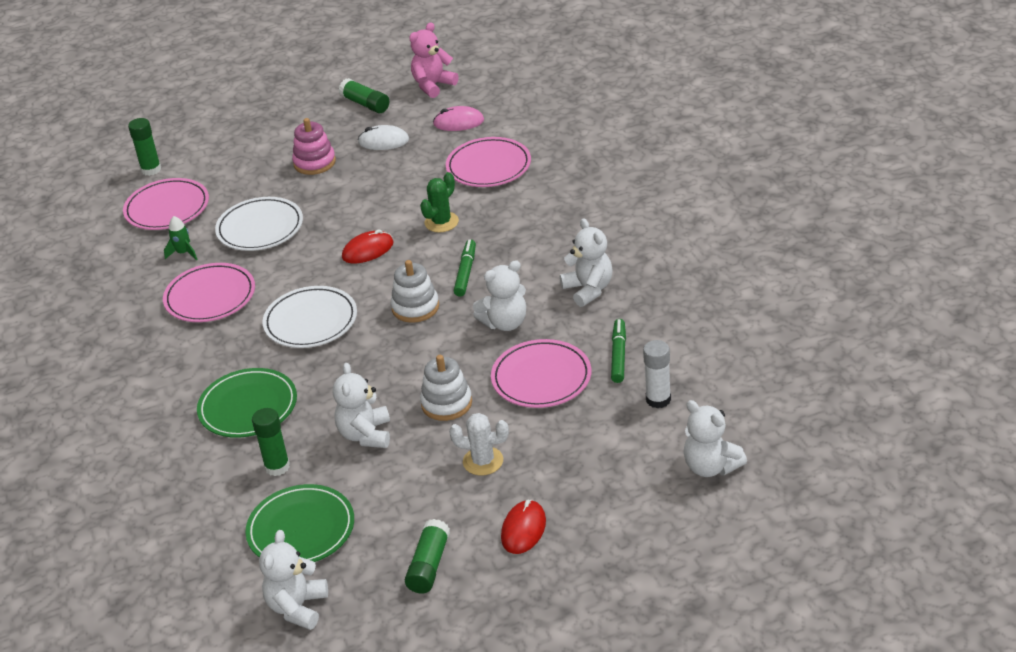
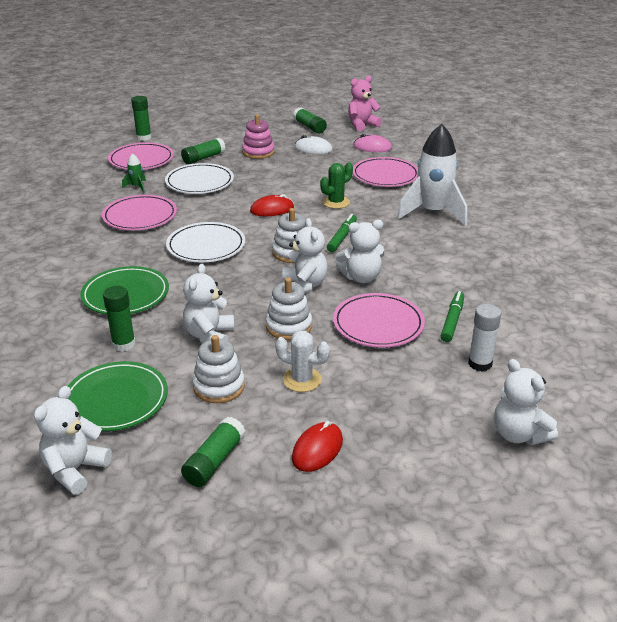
camera: 10 degrees right, 5 degrees down
white teddy bear [560,218,613,307] -> white teddy bear moved to [282,218,328,293]
none -> green glue stick [181,138,226,164]
none -> white stacking toy [192,335,245,403]
none -> white rocket [397,124,467,226]

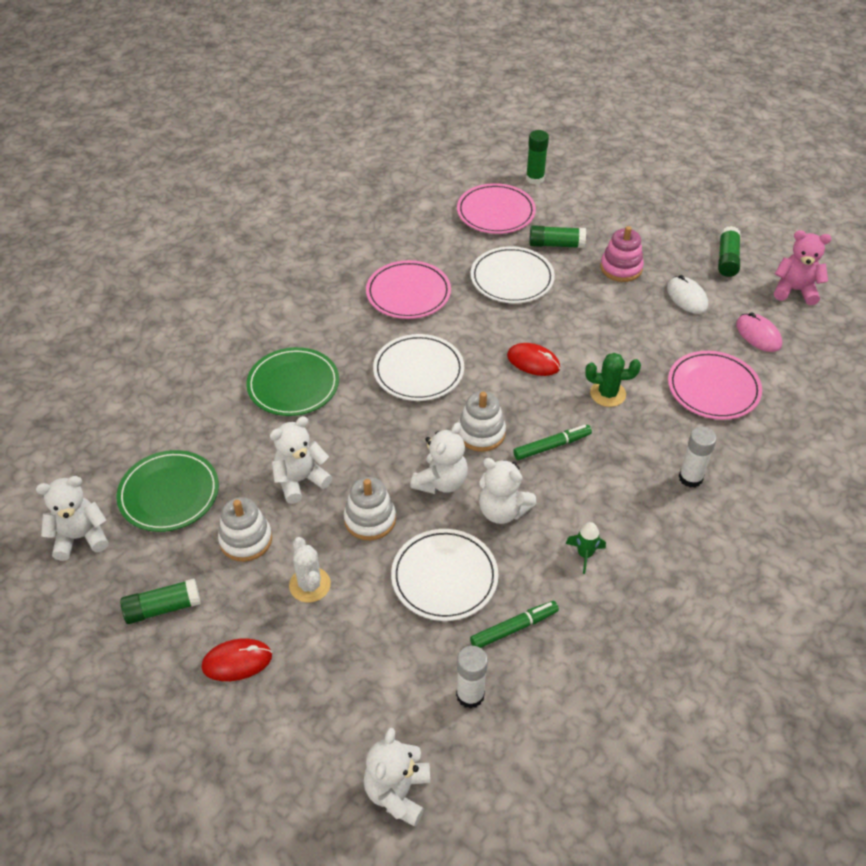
camera: 45 degrees right, 15 degrees up
green glue stick [103,286,136,351] -> none
green rocket [122,154,146,193] -> green rocket moved to [566,522,606,574]
pink plate [333,293,425,347] -> white plate [391,529,499,621]
white rocket [397,124,467,226] -> white glue stick [678,427,717,488]

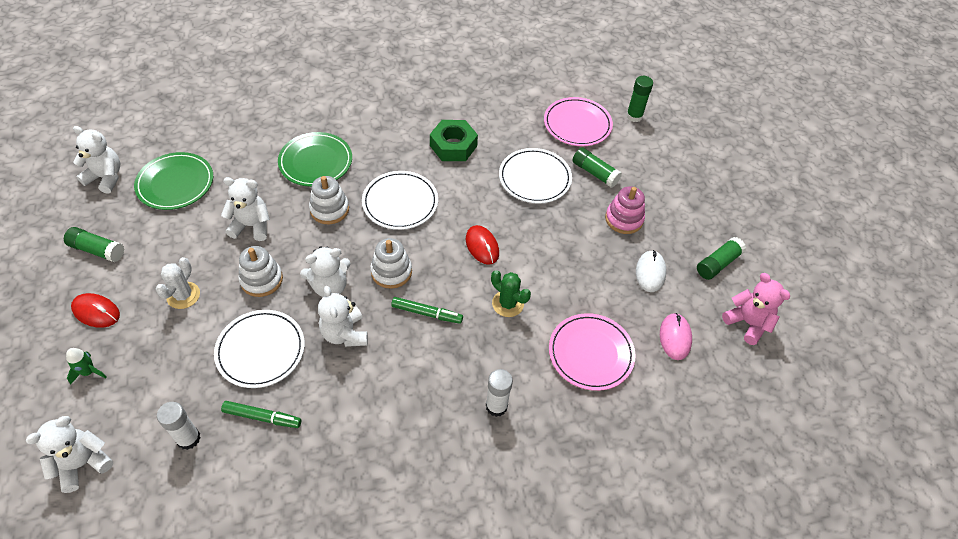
camera: 35 degrees right, 5 degrees up
white stacking toy [218,497,272,562] -> white stacking toy moved to [309,176,349,224]
pink plate [366,260,451,319] -> green nut [430,120,478,161]
green rocket [566,522,606,574] -> green rocket moved to [66,348,107,385]

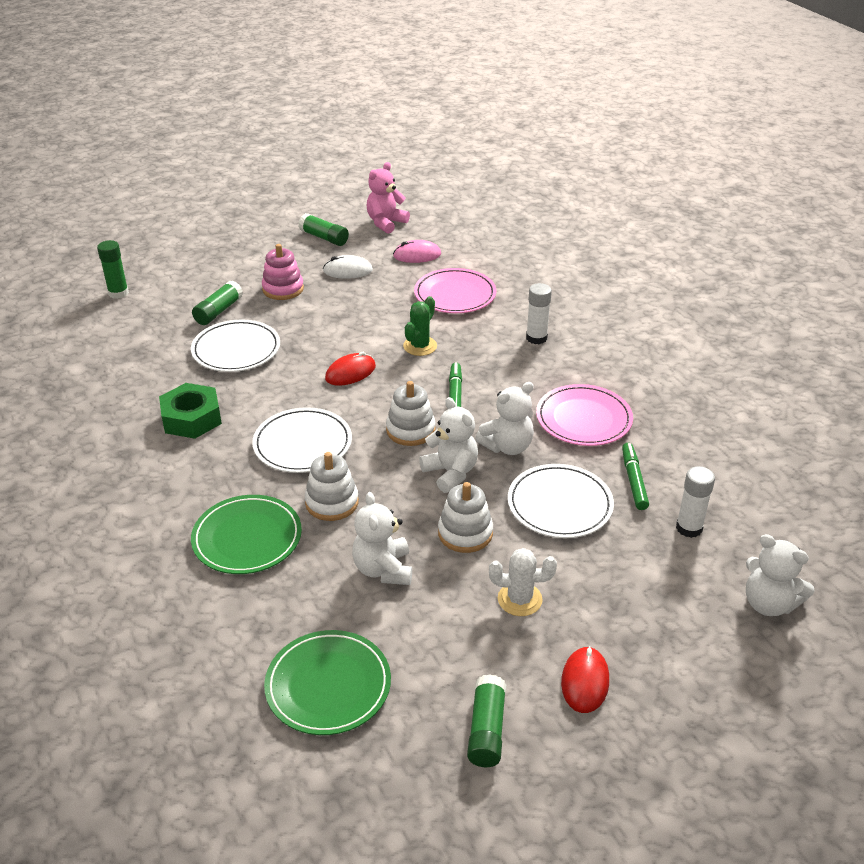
camera: 100 degrees left, 15 degrees down
green rocket [66,348,107,385] -> none
white teddy bear [73,126,120,194] -> none
pink plate [544,97,613,146] -> pink plate moved to [536,384,633,446]

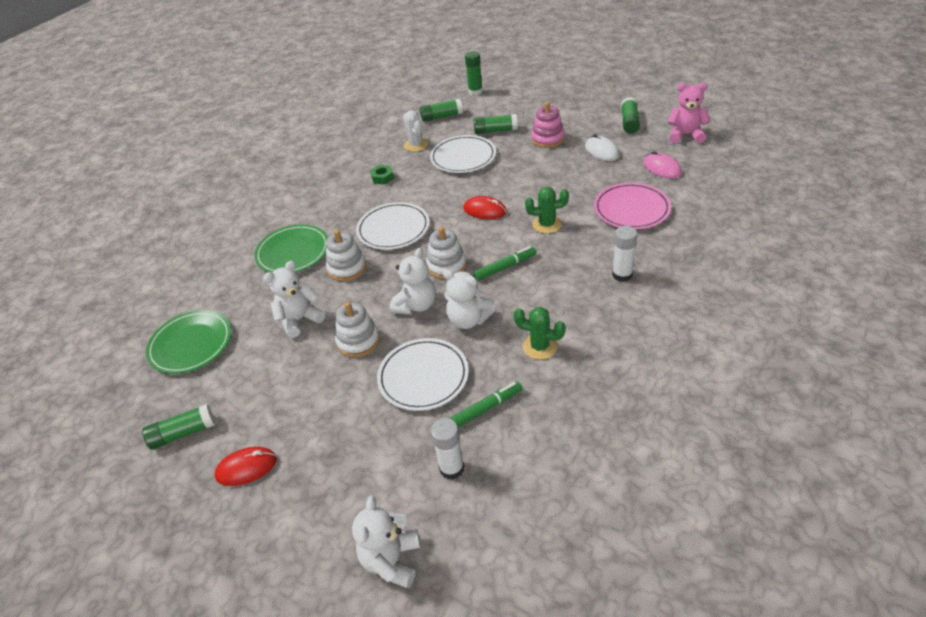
camera: 65 degrees right, 5 degrees up
green nut [159,383,222,439] -> green nut [370,165,394,185], size x0.54
white cactus [489,548,557,616] -> white cactus moved to [403,111,428,152]
pink plate [536,384,633,446] -> green cactus [514,307,566,360]
none -> green glue stick [420,98,463,122]

